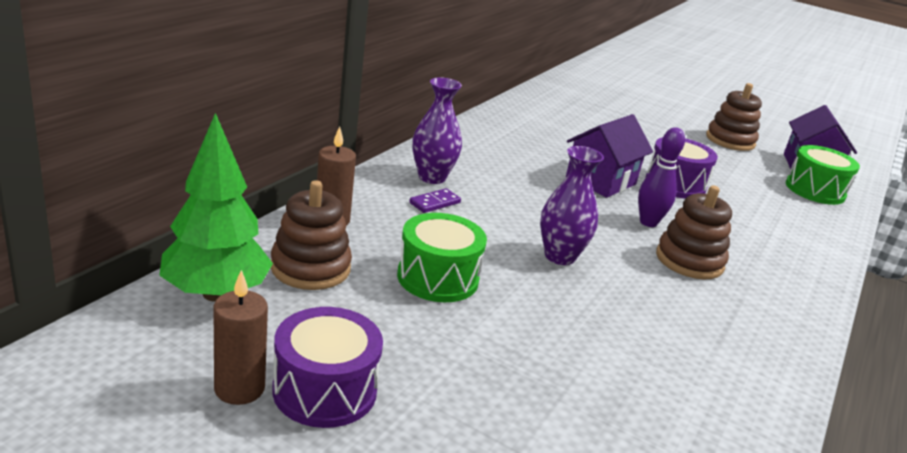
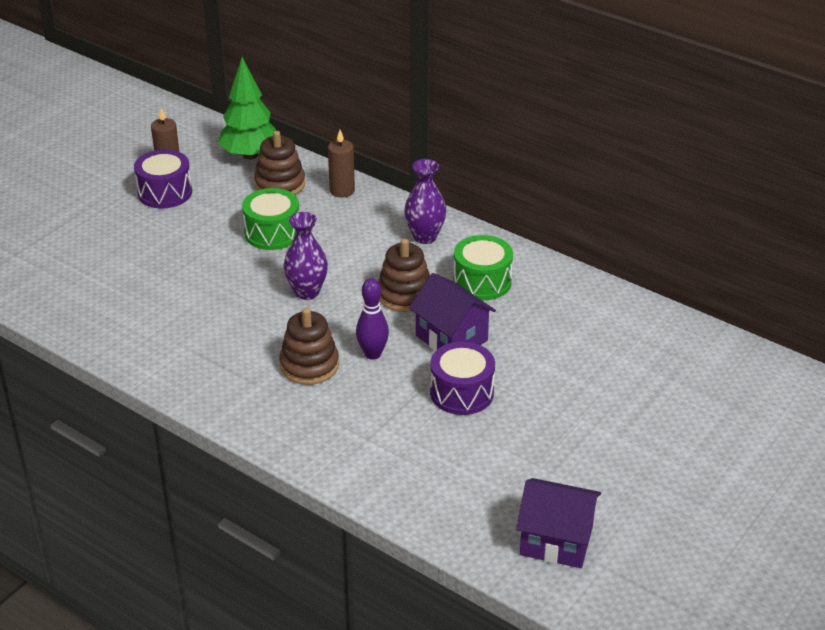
camera: 100 degrees right, 10 degrees up
purple domino [409,188,461,213] -> none
brown stacking toy [706,83,762,151] -> brown stacking toy moved to [378,239,430,312]
green drum [786,145,860,205] -> green drum moved to [453,235,513,300]

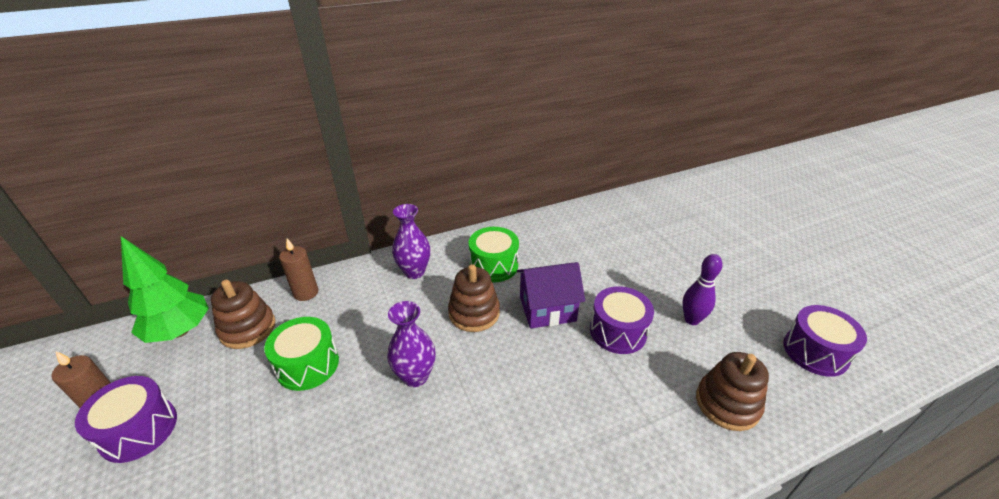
camera: 60 degrees left, 0 degrees up
brown stacking toy [280,308,339,385] -> brown stacking toy moved to [696,352,769,431]
purple bowling pin [356,278,389,360] -> purple bowling pin moved to [682,254,722,325]
purple house [516,478,601,568] -> purple drum [783,305,867,377]

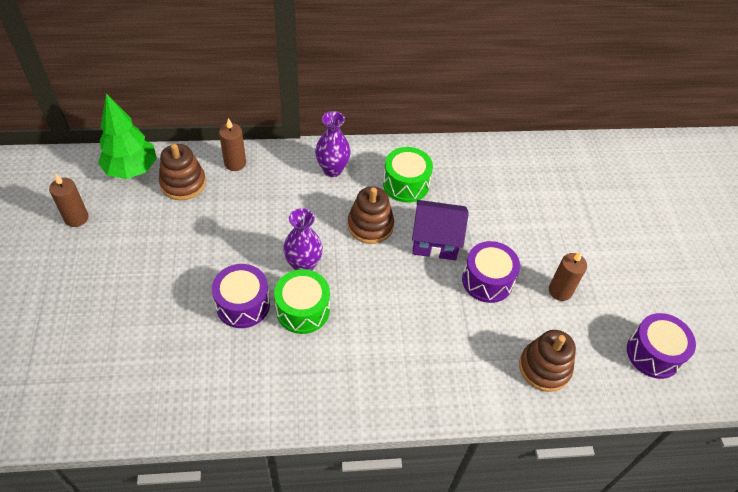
camera: 15 degrees right, 15 degrees up
purple drum [75,376,177,463] -> purple drum moved to [212,264,270,328]
green drum [264,317,339,391] -> green drum moved to [274,269,330,334]
purple bowling pin [682,254,722,325] -> brown candle [549,252,587,301]

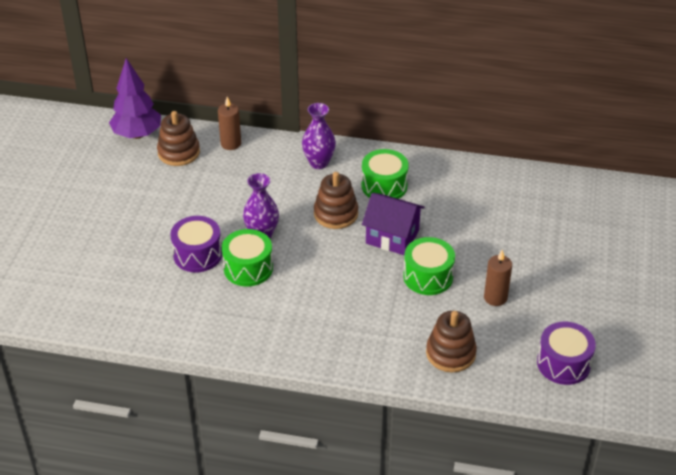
camera: 20 degrees right, 10 degrees down
brown candle [49,174,88,227] -> none
green tree [98,94,157,179] -> purple tree [109,58,161,139]
purple drum [462,241,520,303] -> green drum [403,237,455,295]

